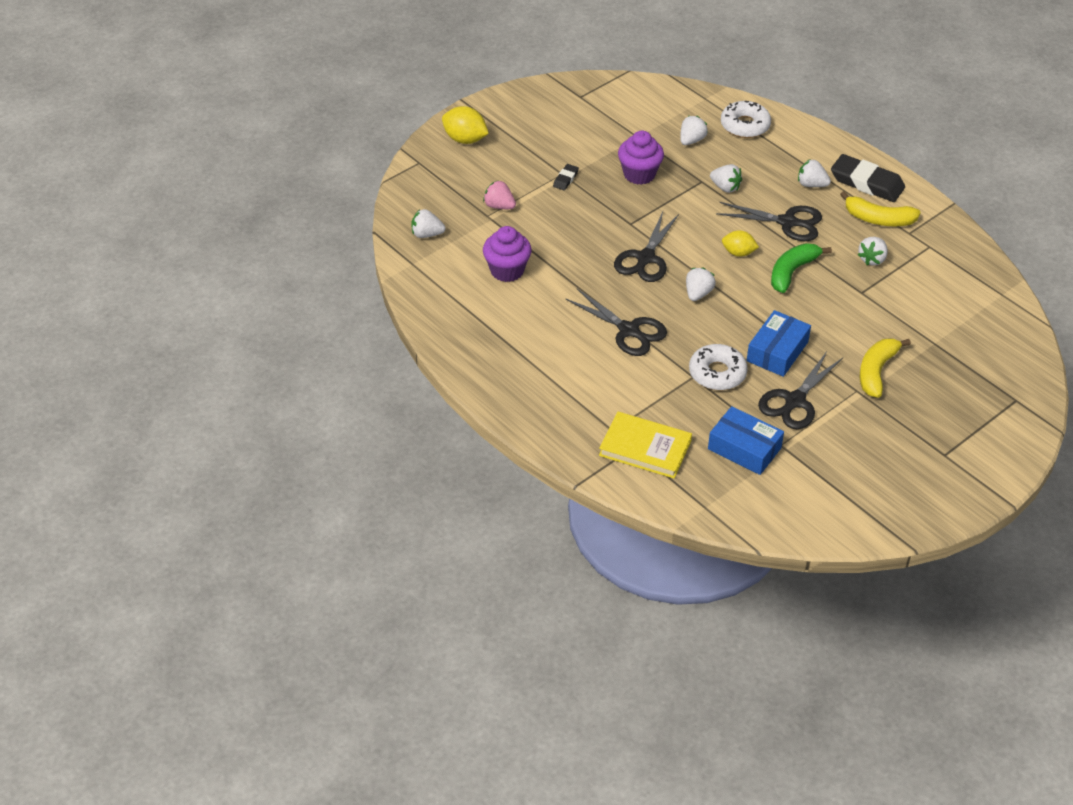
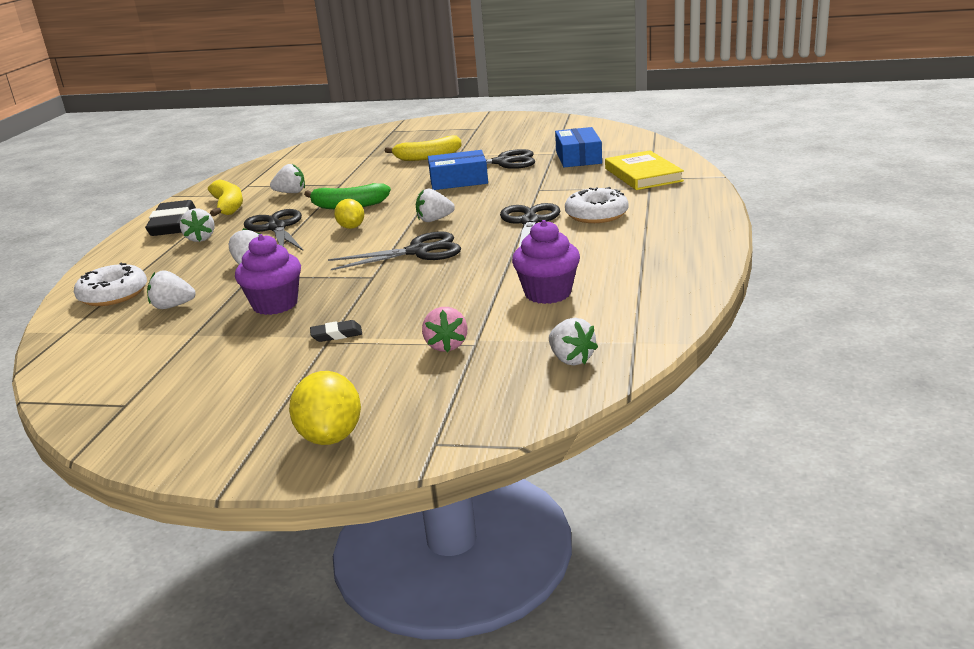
camera: 125 degrees left, 20 degrees down
white donut [689,344,748,390] -> white donut moved to [565,187,629,223]

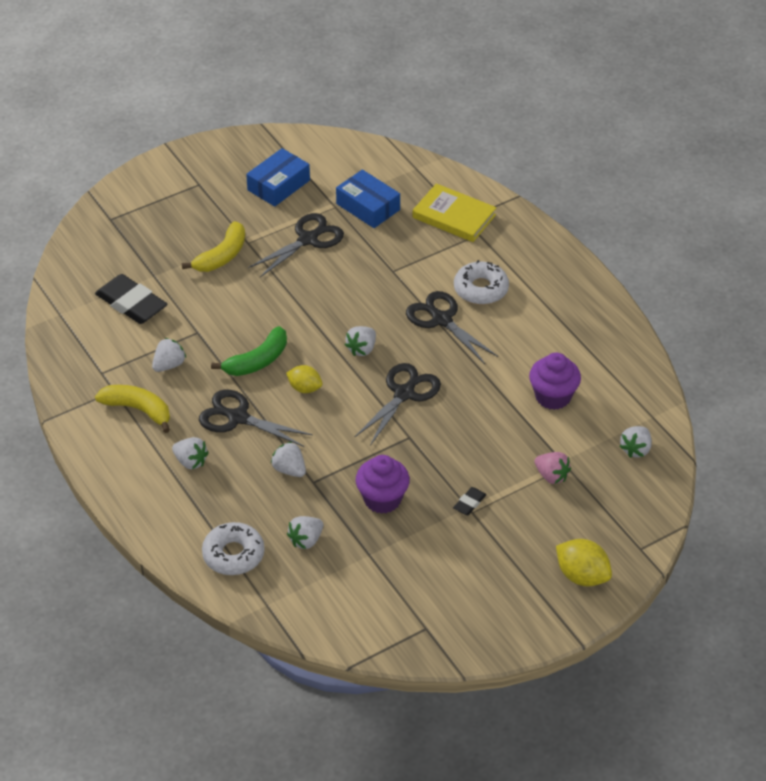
camera: 45 degrees left, 20 degrees up
black eraser [145,200,196,236] -> black eraser moved to [95,274,168,324]
blue box [428,150,488,190] -> blue box moved to [246,148,310,207]
white strawberry [549,318,598,366] -> white strawberry turned 105 degrees clockwise [619,426,652,458]

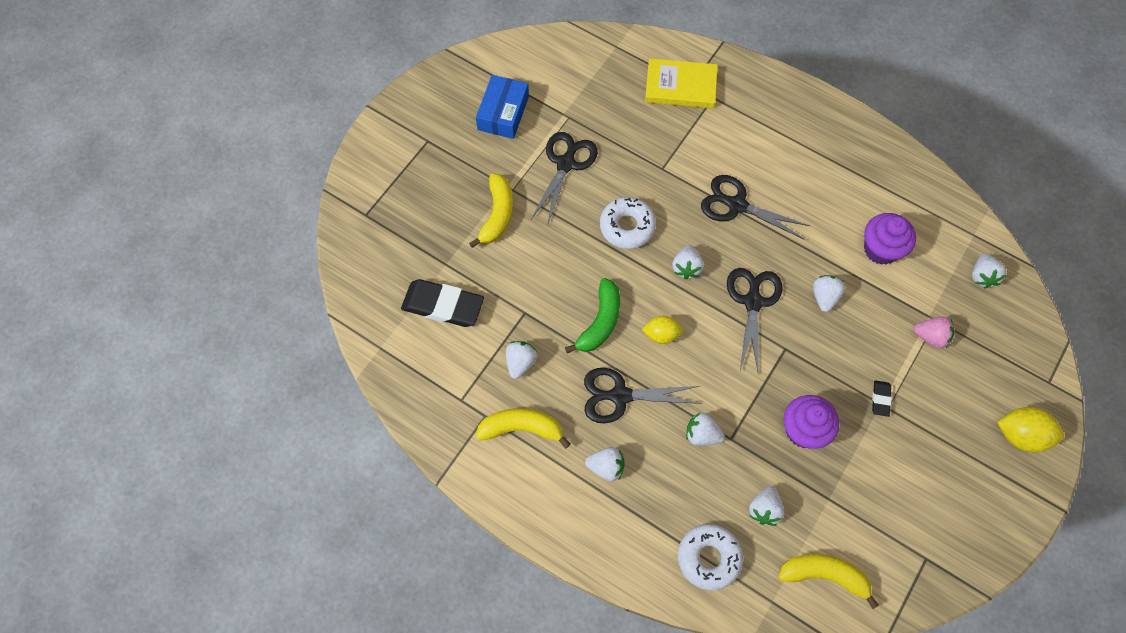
camera: 25 degrees left, 20 degrees up
blue box [336,169,400,228] -> none
white donut [454,260,509,305] -> white donut moved to [600,197,656,249]
none -> yellow banana [778,554,879,609]
none -> white strawberry [813,275,845,312]

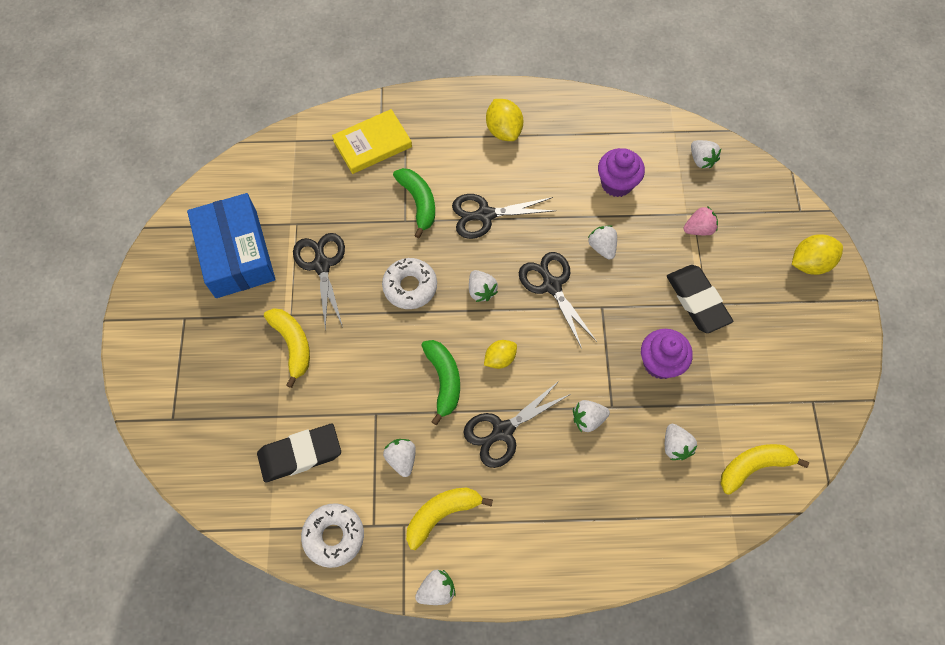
camera: 35 degrees left, 0 degrees up
blue box [476,75,529,139] -> blue box [187,193,276,298], size x1.57
white strawberry [585,447,625,481] -> white strawberry moved to [415,570,455,605]
white donut [678,524,743,591] -> white donut moved to [301,503,364,568]
black eraser [872,380,891,417] -> black eraser [667,265,733,333], size x2.17
none -> green banana [393,168,435,238]
none -> yellow lemon [486,99,523,141]

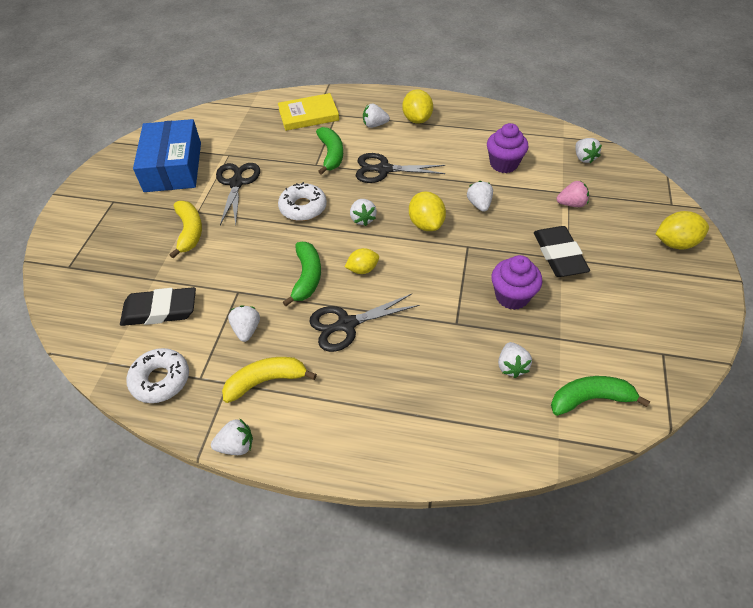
camera: 15 degrees right, 15 degrees down
black scissors [519,252,597,349] -> yellow lemon [409,192,446,231]
white strawberry [573,400,610,432] -> white strawberry moved to [363,103,390,128]
yellow banana [720,444,809,495] -> green banana [551,376,650,416]

